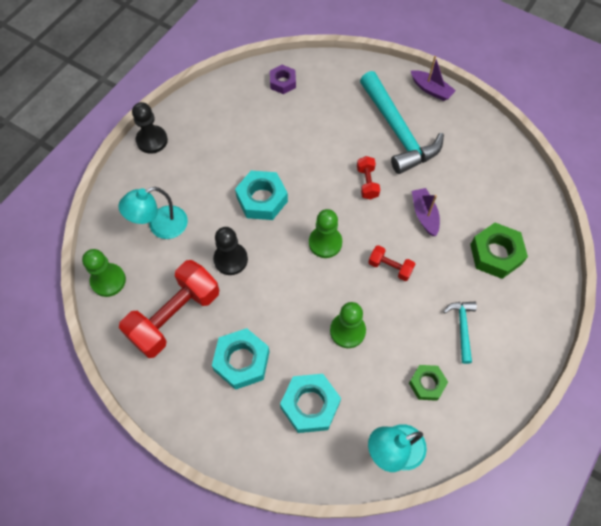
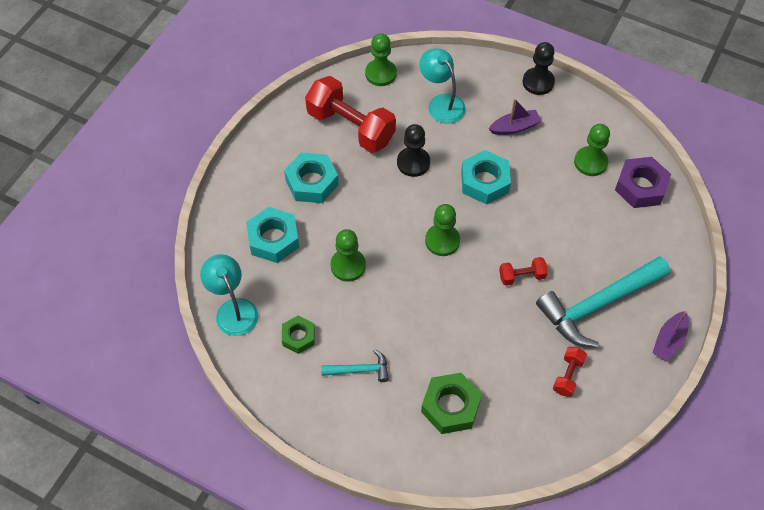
camera: 85 degrees right, 5 degrees down
purple nut [270,65,296,94] -> purple nut [615,157,671,208], size x1.60
red dumbbell [368,245,415,281] -> red dumbbell moved to [553,347,587,397]
purple boat [412,188,440,236] -> purple boat moved to [489,98,541,135]
none -> green pawn [574,124,610,176]

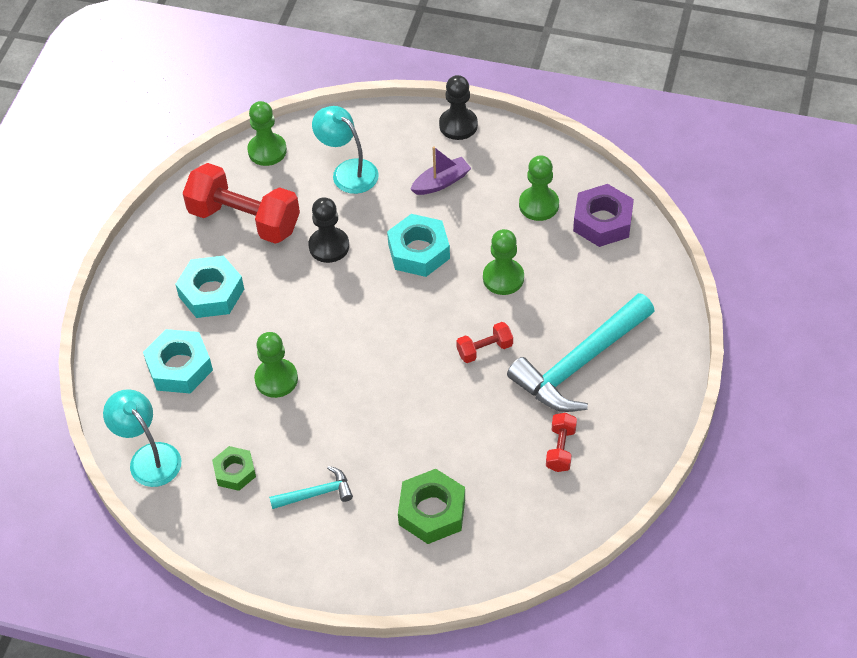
camera: 10 degrees left, 5 degrees down
green pawn [425,204,460,256] -> green pawn moved to [483,229,524,295]
purple boat [652,311,689,361] -> none

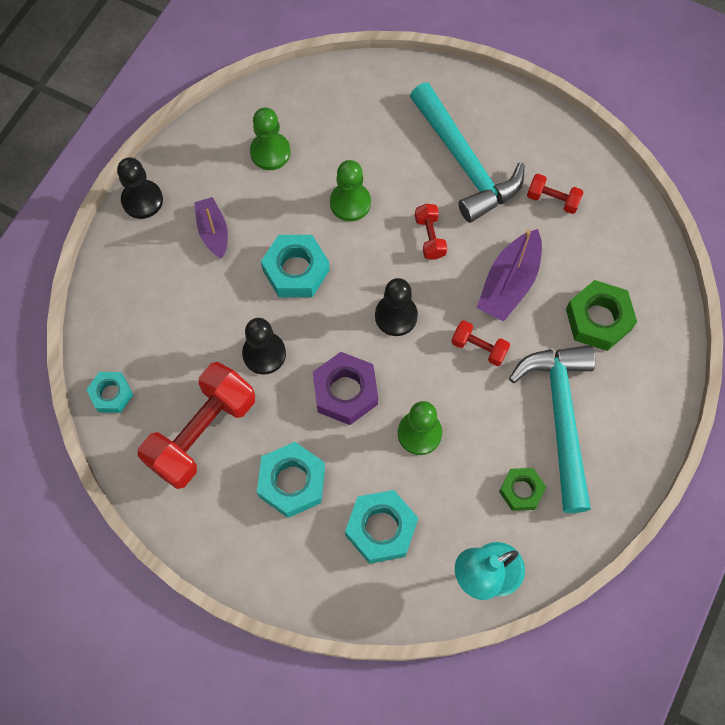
camera: 80 degrees left, 15 degrees up
green pawn [247,101,287,166] -> turquoise nut [86,372,133,413]
turquoise hammer [269,466,353,509] -> turquoise hammer [509,345,595,513], size x2.12
turquoise lamp [312,106,379,194] -> none
purple nut [573,184,634,247] -> purple nut moved to [313,352,378,425]
none -> black pawn [375,278,418,336]
none -> red dumbbell [451,320,510,366]
none -> purple boat [477,229,542,321]

